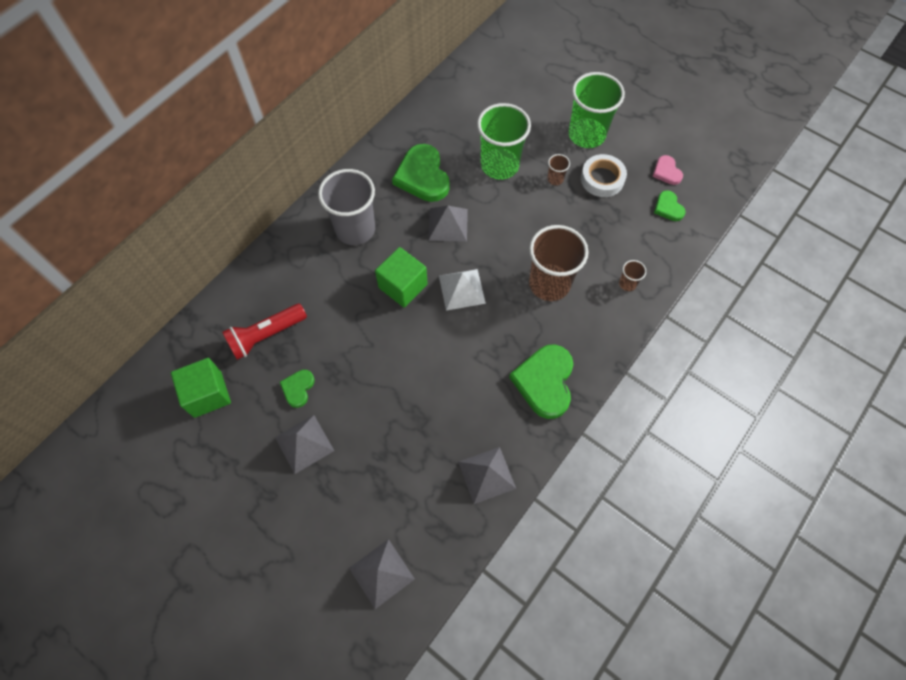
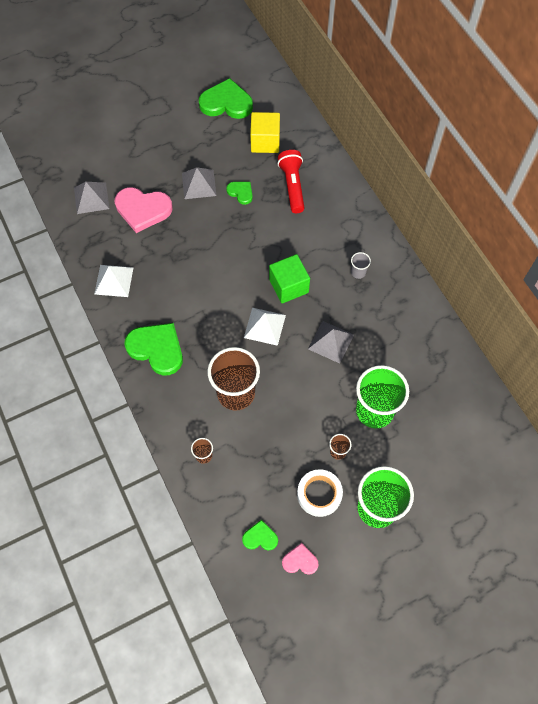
camera: 115 degrees right, 0 degrees up
green cube [171,358,231,418] -> yellow cube [250,112,280,153]
grey cup [318,169,375,245] -> grey cup [351,252,371,279], size x0.43
green heart [392,144,450,202] -> green heart moved to [199,78,253,119]
grey pyramid [458,447,516,504] -> white pyramid [94,265,134,297]
none -> pink heart [114,187,173,233]

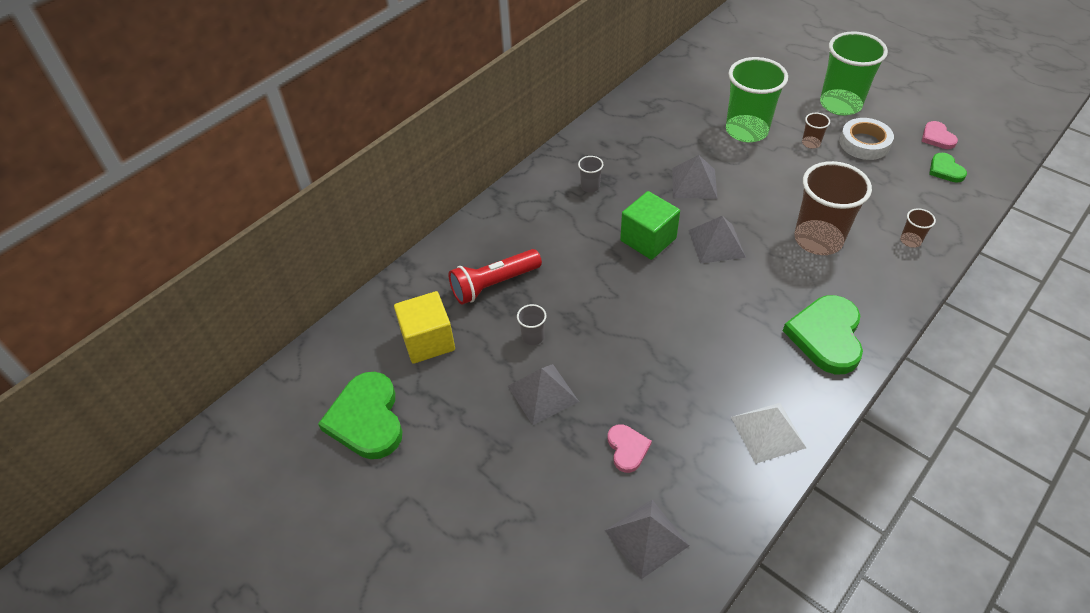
camera: 110 degrees left, 15 degrees down
pink heart [114,187,173,233] -> pink heart [608,424,652,473], size x0.52
green heart [226,182,253,205] -> grey cup [517,304,546,345]
white pyramid [244,308,286,346] -> grey pyramid [688,216,746,264]

